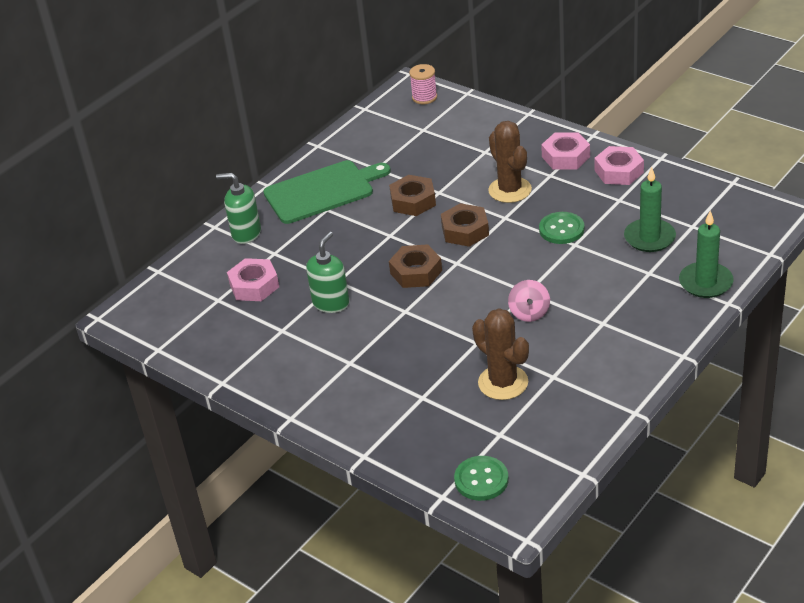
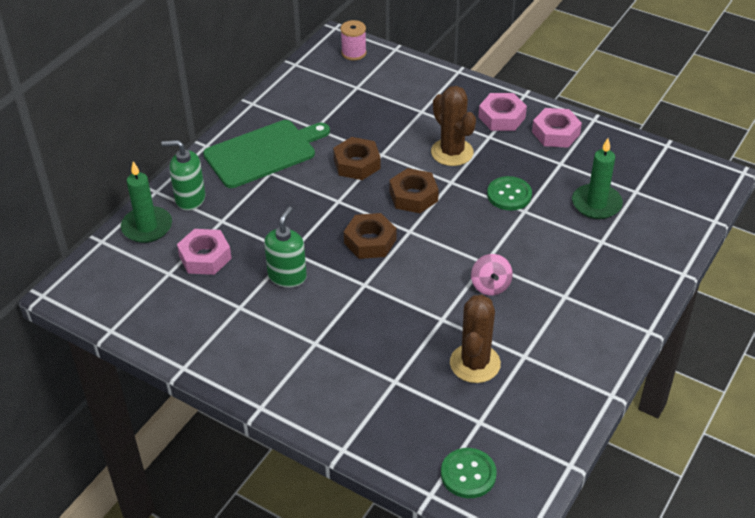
camera: 10 degrees left, 5 degrees up
brown cactus [472,308,529,400] -> brown cactus turned 60 degrees clockwise [450,294,501,383]
green candle [679,211,734,298] -> green candle moved to [121,161,172,243]

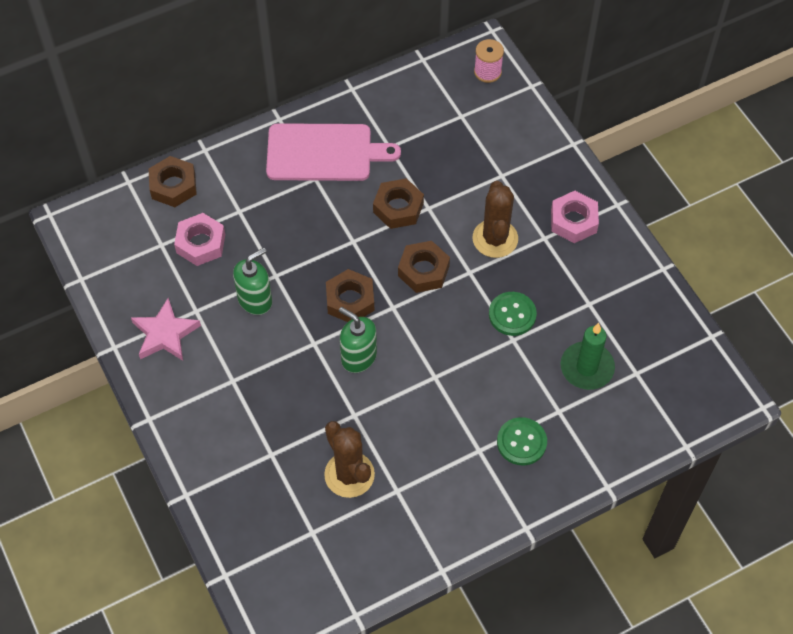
camera: 30 degrees right, 15 degrees up
green candle [121,161,172,243] -> brown nut [149,156,197,207]
green soap dispenser [161,140,206,211] -> green soap dispenser moved to [339,307,377,373]
green cutting board [203,120,330,188] -> pink cutting board [266,123,401,181]
green button [441,448,497,498] -> green button moved to [497,417,547,465]
brown cactus [450,294,501,383] -> brown cactus turned 75 degrees counterclockwise [324,421,375,498]
pink spinning top [471,254,513,296] -> none
pink nut [532,108,582,148] -> none
none -> pink star [131,298,201,361]

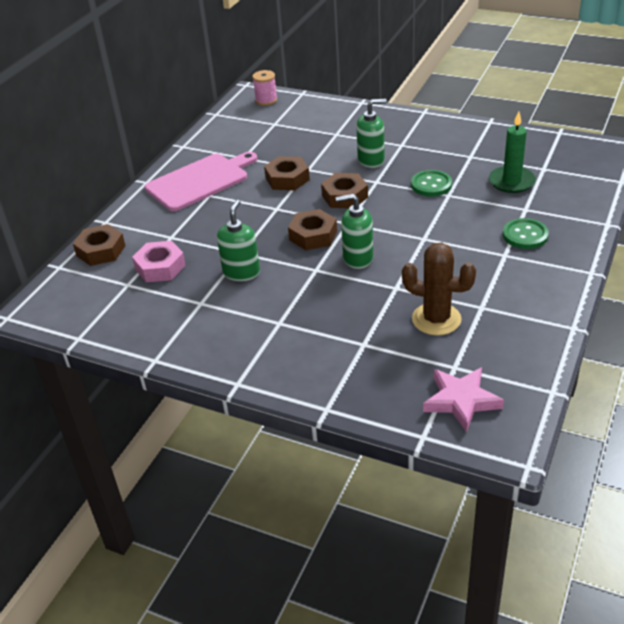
camera: 35 degrees left, 20 degrees down
pink star [131,298,201,361] -> pink star moved to [423,367,504,432]
brown cactus [472,181,518,258] -> green soap dispenser [356,99,387,168]
pink nut [551,191,599,243] -> none

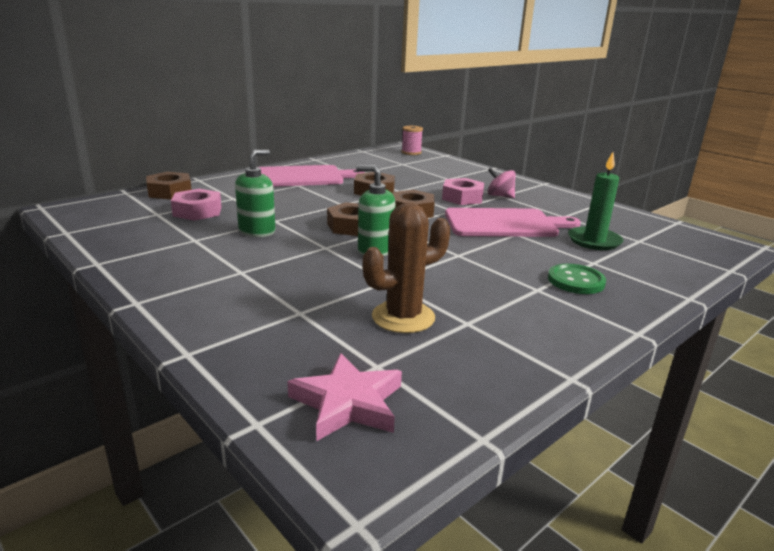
camera: 20 degrees right, 15 degrees down
green soap dispenser [356,99,387,168] -> pink nut [442,178,484,205]
brown cactus [402,243,476,335] -> brown cactus turned 75 degrees counterclockwise [363,203,450,333]
green button [411,170,452,197] -> pink cutting board [445,208,581,237]
none -> pink spinning top [488,167,516,198]

